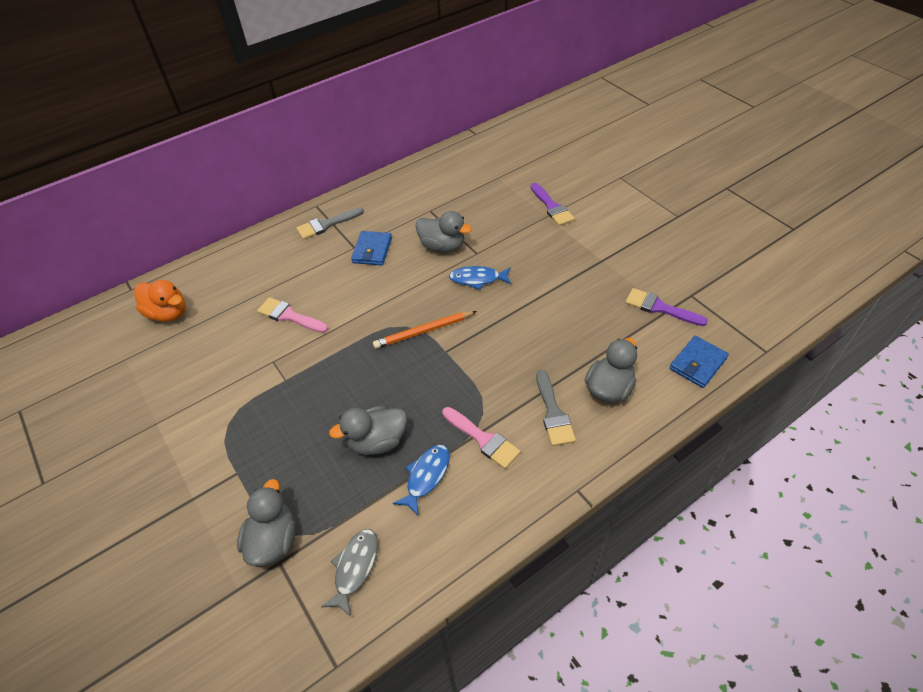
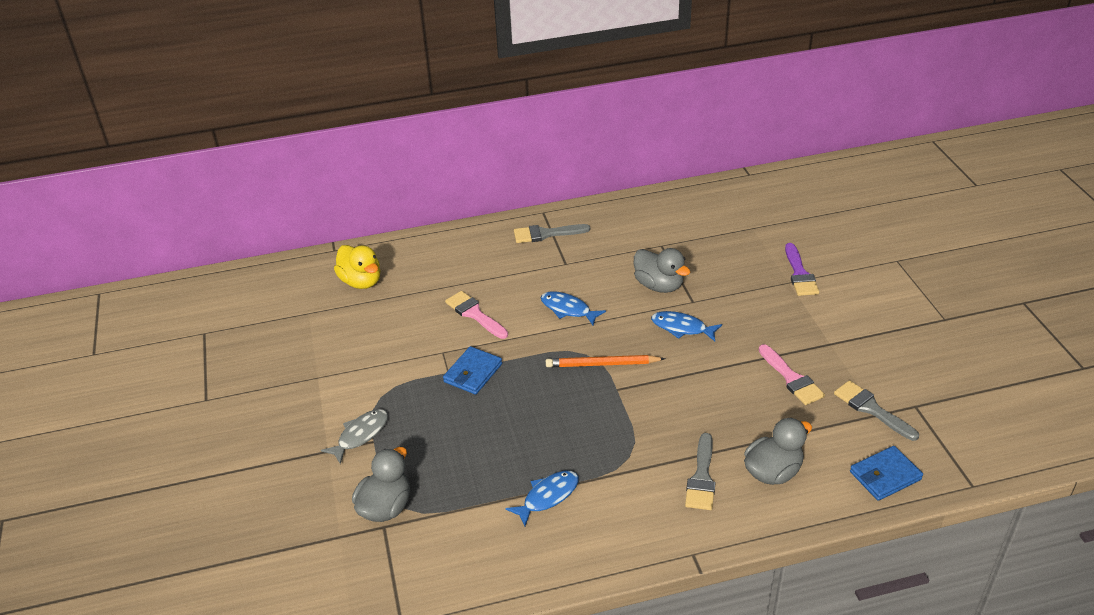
camera: 20 degrees right, 10 degrees down
orange duck [134,280,186,322] -> yellow duck [334,245,380,289]
grey fish [321,529,378,617] -> grey fish moved to [321,409,388,464]
grey duck [329,406,407,455] -> none
blue wallet [351,231,392,265] -> blue wallet moved to [443,346,502,395]
pink brush [442,407,521,469] -> pink brush moved to [758,344,825,405]
purple brush [625,288,708,326] -> grey brush [834,380,919,441]
none -> blue fish [541,291,606,326]

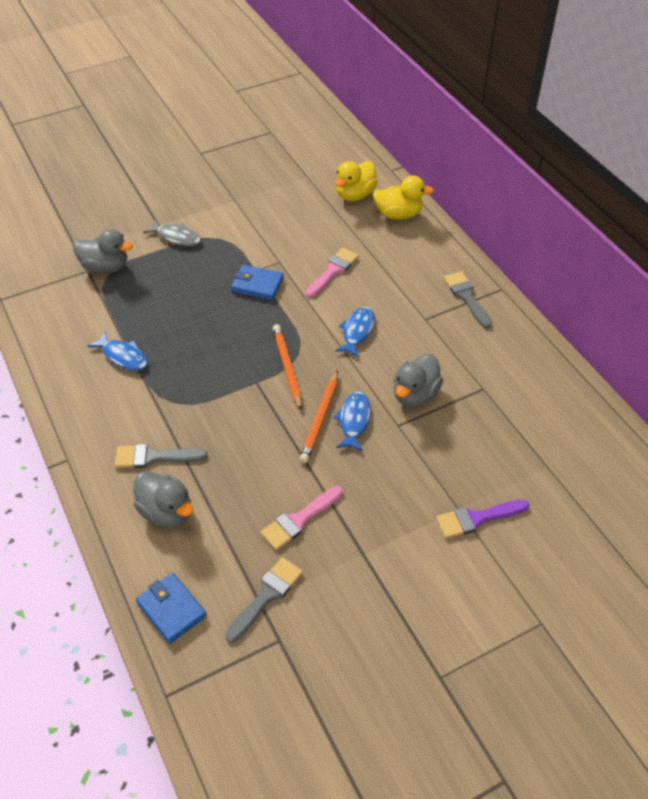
camera: 75 degrees right, 10 degrees up
none -> orange pencil [299,370,338,463]
none -> yellow duck [373,175,434,220]

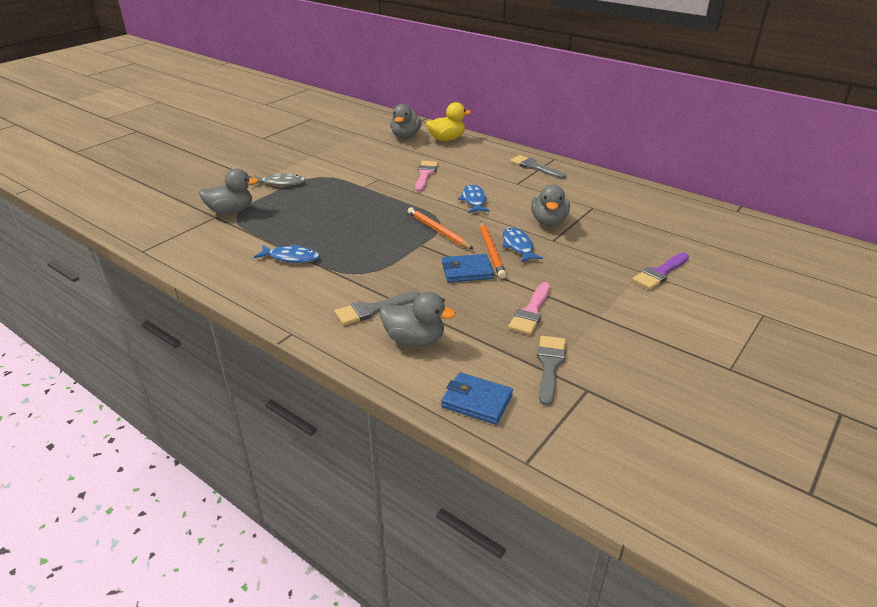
camera: 25 degrees left, 15 degrees down
blue wallet [231,265,284,300] -> blue wallet moved to [442,254,494,282]
yellow duck [335,161,378,201] -> grey duck [390,104,422,139]

